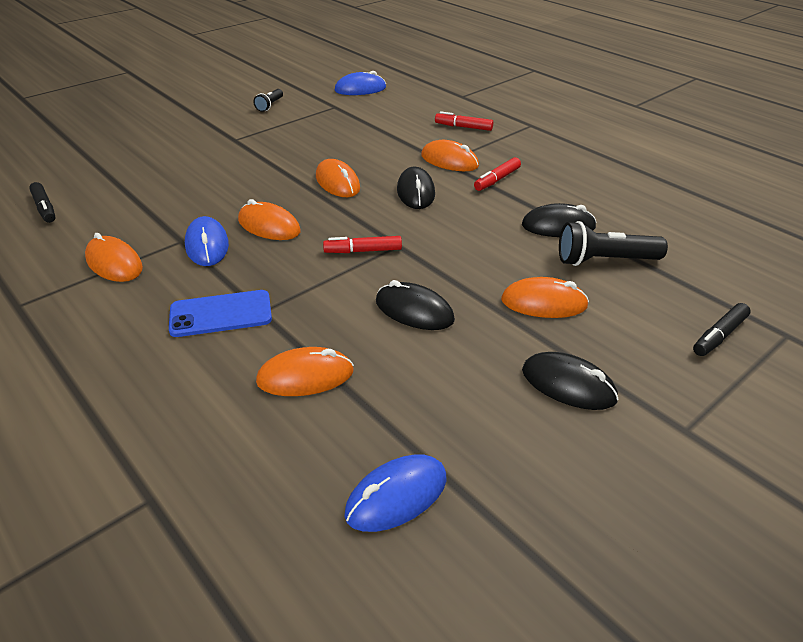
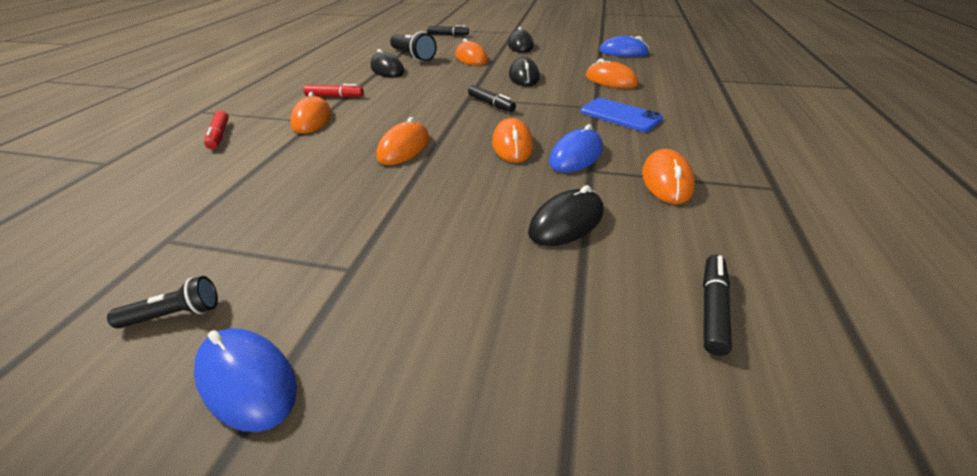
camera: 125 degrees left, 0 degrees up
red marker [323,236,402,253] -> black marker [468,85,516,112]
blue mouse [335,71,386,95] -> blue mouse moved to [194,328,297,432]
black mouse [397,167,435,209] -> black mouse moved to [528,185,604,246]

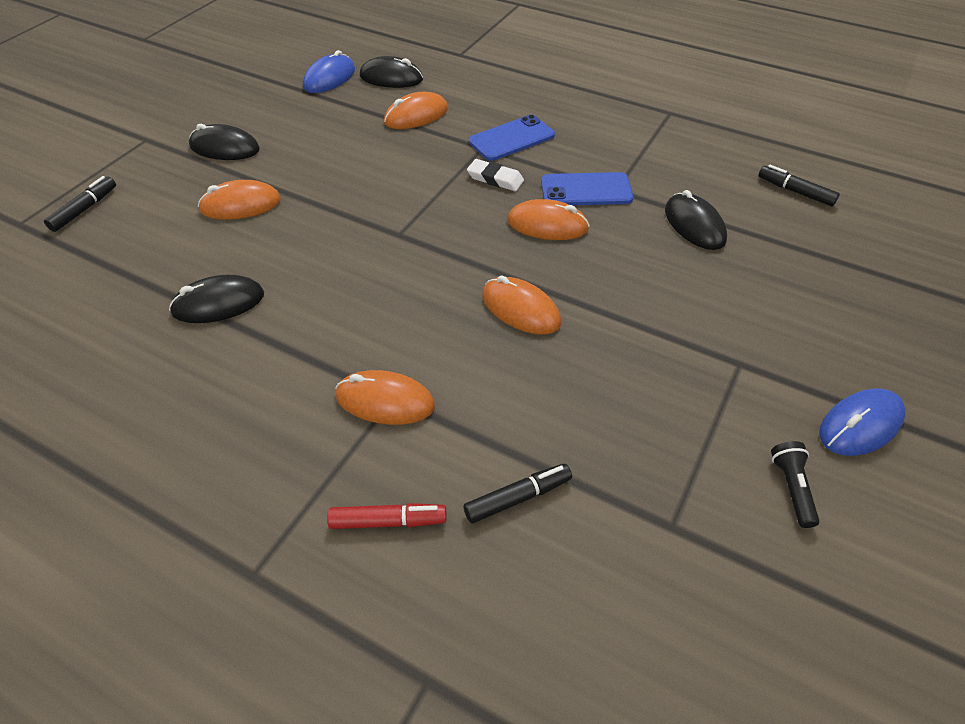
camera: 75 degrees left, 10 degrees up
red marker [304,84,364,98] -> none
black flashlight [390,32,437,62] -> none
black marker [468,85,516,112] -> black marker moved to [464,464,572,523]
black mouse [509,57,540,86] -> black mouse moved to [360,56,423,88]
blue mouse [549,124,603,173] -> blue phone [541,172,633,205]
orange mouse [642,149,695,204] -> none
none -> white eraser [467,159,524,191]

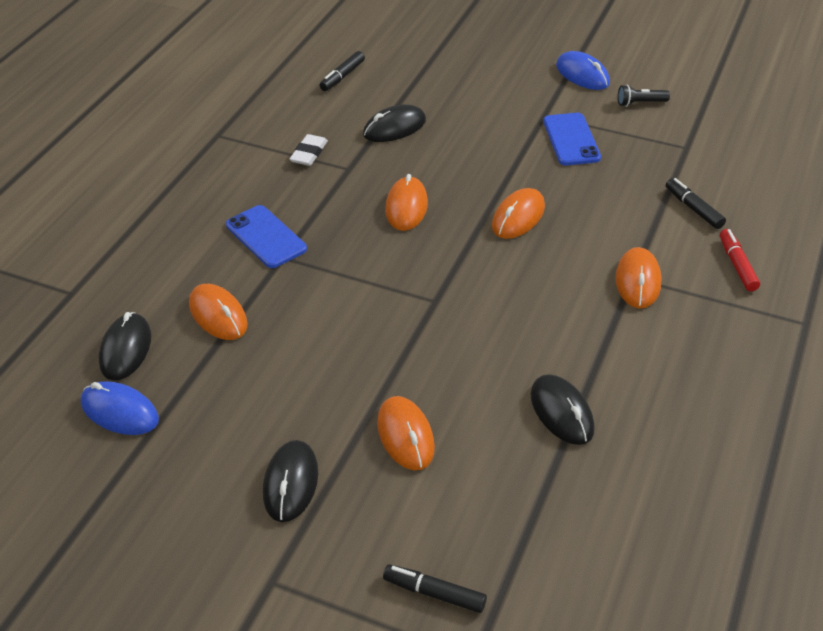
camera: 95 degrees left, 5 degrees down
white eraser [467,159,524,191] -> white eraser moved to [289,134,328,166]
blue phone [541,172,633,205] -> blue phone moved to [543,113,601,166]

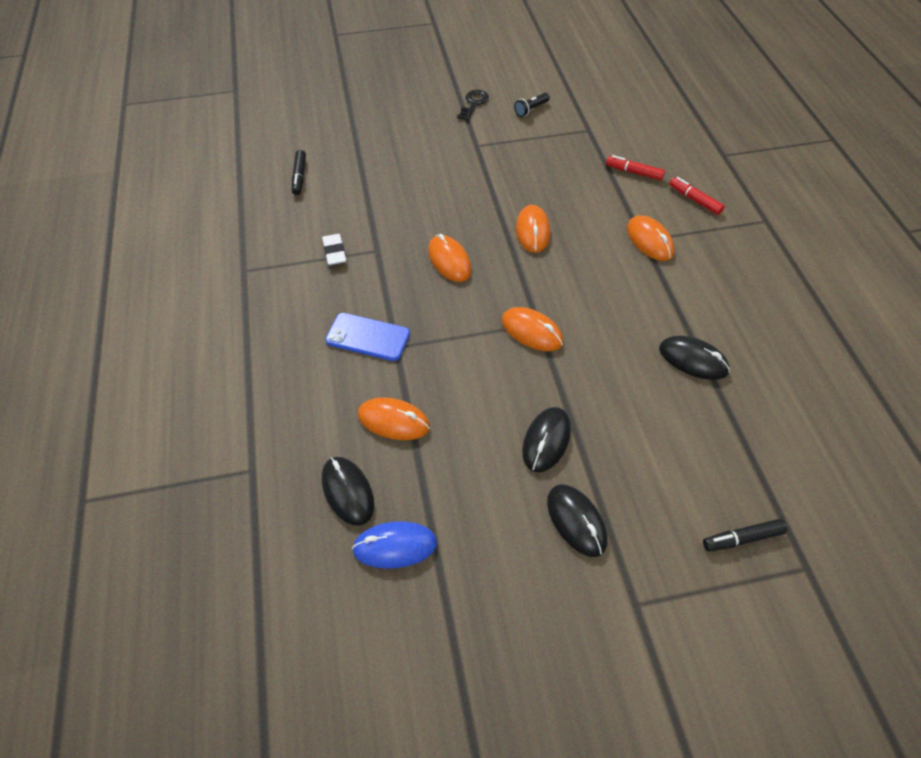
camera: 35 degrees left, 10 degrees up
black mouse [363,104,426,142] -> black mouse moved to [522,407,571,472]
orange mouse [377,396,435,470] -> orange mouse moved to [501,307,564,351]
blue phone [543,113,601,166] -> none
blue mouse [556,51,610,90] -> black key [457,90,489,121]
black marker [666,178,726,229] -> red marker [606,155,665,180]

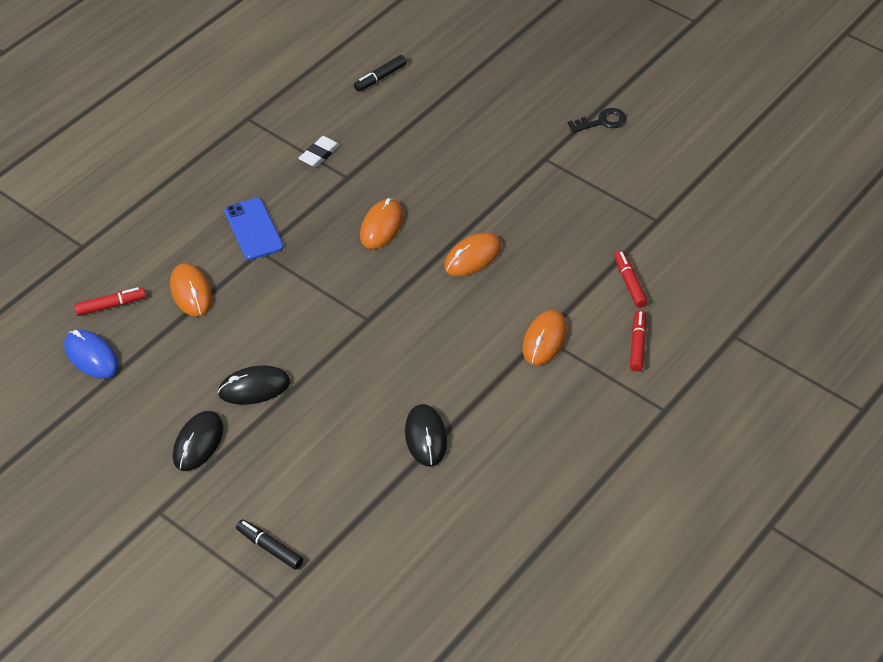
camera: 50 degrees right, 5 degrees down
black mouse [322,457,374,526] -> red marker [74,287,146,316]
orange mouse [501,307,564,351] -> none
black flashlight [514,93,550,117] -> none

